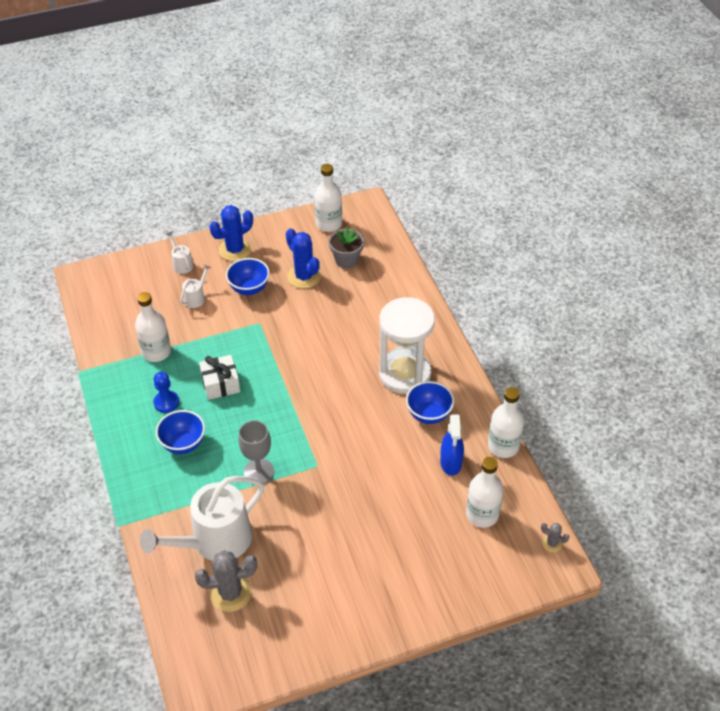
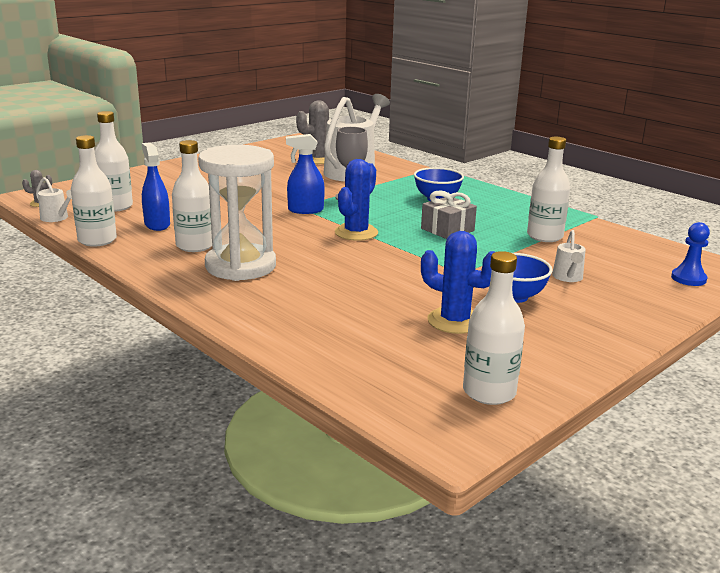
camera: 155 degrees right, 25 degrees down
blue pawn [154,372,179,413] -> blue pawn moved to [671,222,710,286]
white watering can [166,231,194,274] -> white watering can moved to [36,177,72,222]
white gift [199,355,240,400] -> grey gift [421,190,477,239]
blue cactus [210,205,253,261] -> blue cactus moved to [335,159,378,241]
grey flower pot [329,227,364,269] -> none
blue bowl [406,381,454,424] -> white bottle [172,140,212,252]
none -> blue spray bottle [286,134,325,214]

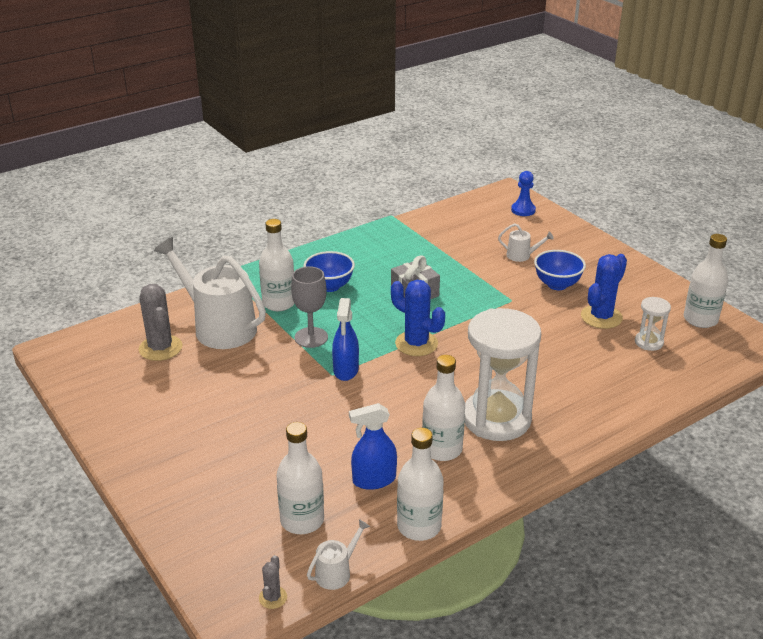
camera: 80 degrees left, 10 degrees up
white bottle [527,137,570,242] -> white bottle moved to [259,219,295,311]
none -> white hourglass [635,297,671,351]

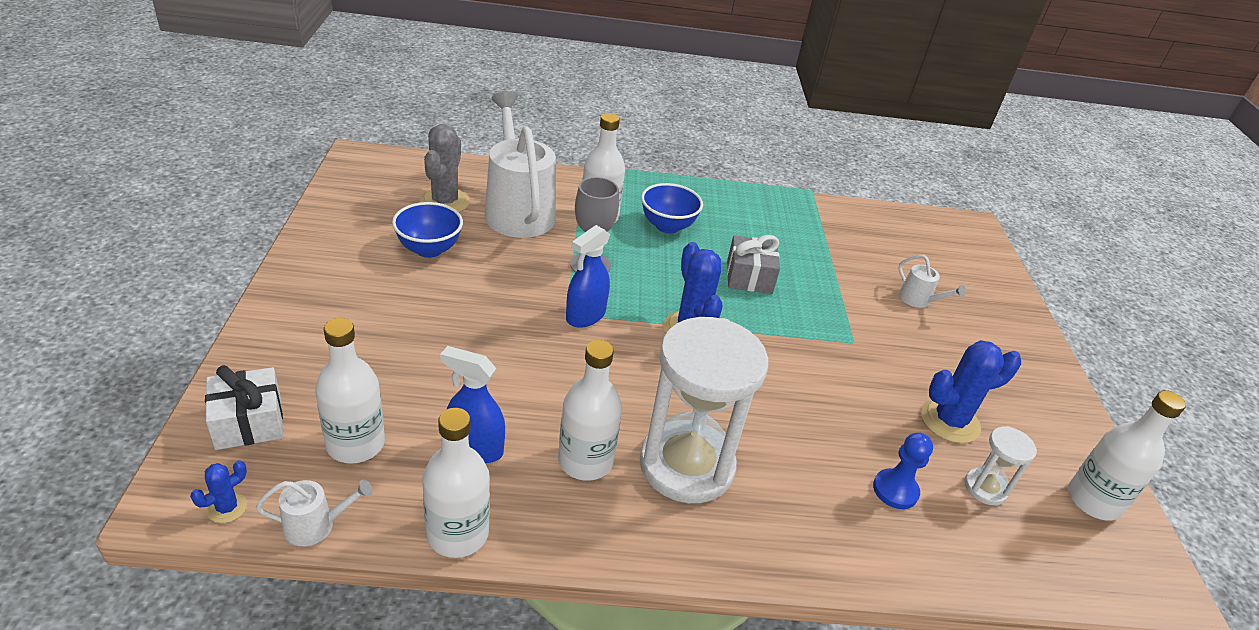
camera: 30 degrees right, 5 degrees up
grey cactus [259,555,287,609] -> blue cactus [190,460,247,523]
blue pawn [511,171,536,216] -> blue pawn moved to [873,432,933,509]
blue bowl [534,250,586,290] -> blue bowl moved to [392,202,463,258]
none -> white gift [205,365,283,450]

